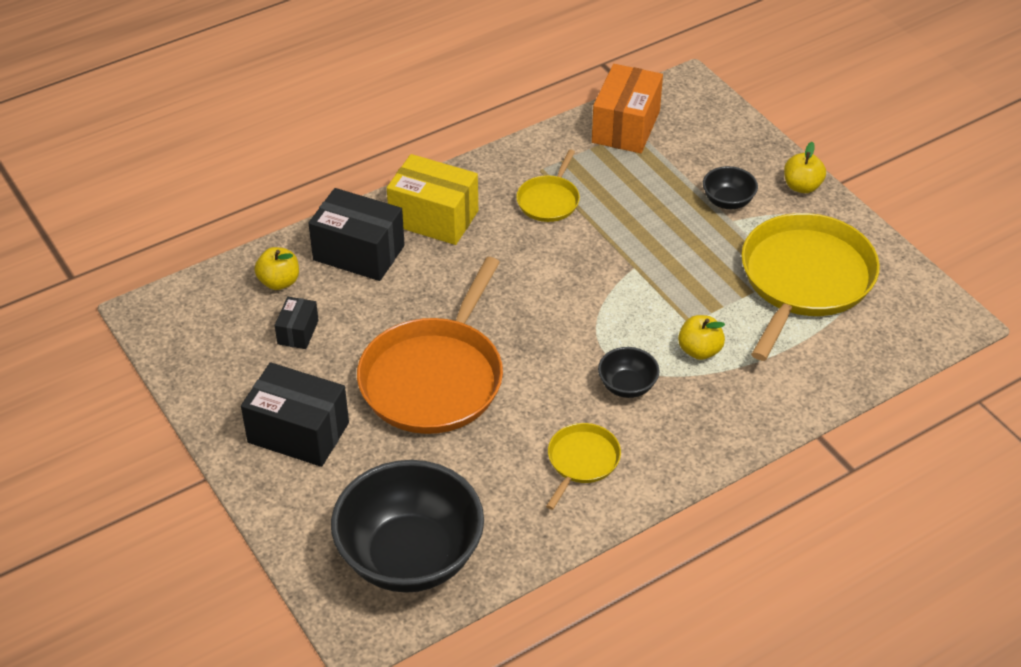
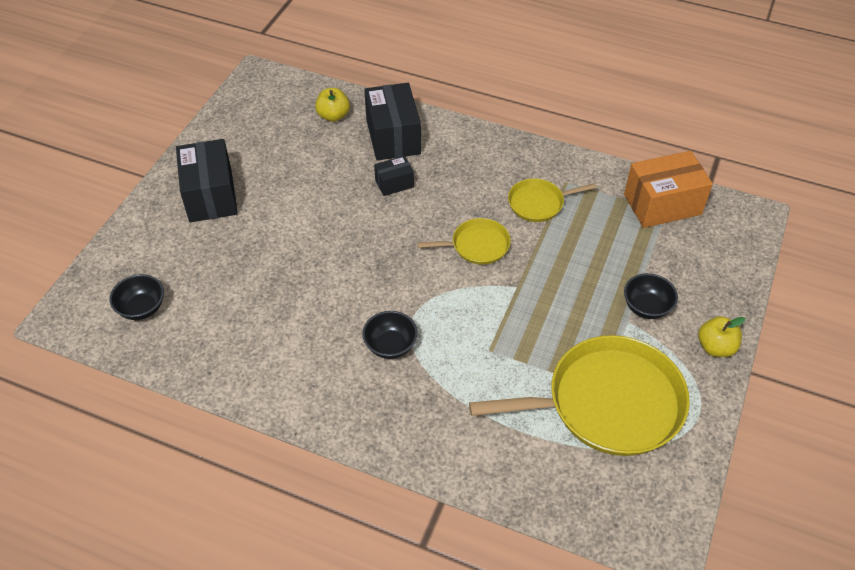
camera: 55 degrees right, 5 degrees up
black box [275,297,319,349] -> black box moved to [374,156,414,196]
black bowl [331,460,484,593] -> black bowl [109,274,164,320], size x0.45
orange pan [357,257,503,434] -> none
yellow box [387,154,478,245] -> none
yellow pan [546,423,621,510] -> yellow pan moved to [417,218,511,265]
yellow apple [678,315,725,360] -> none

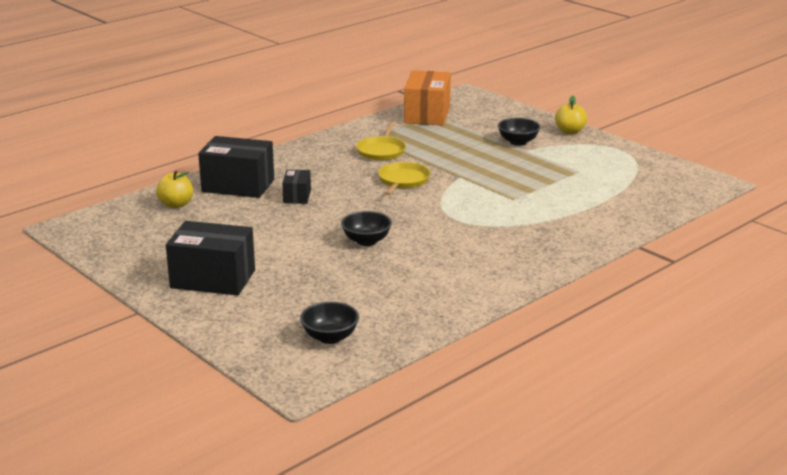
camera: 65 degrees left, 25 degrees down
black bowl [362,311,418,359] -> black bowl moved to [341,211,392,246]
yellow pan [469,335,690,456] -> none

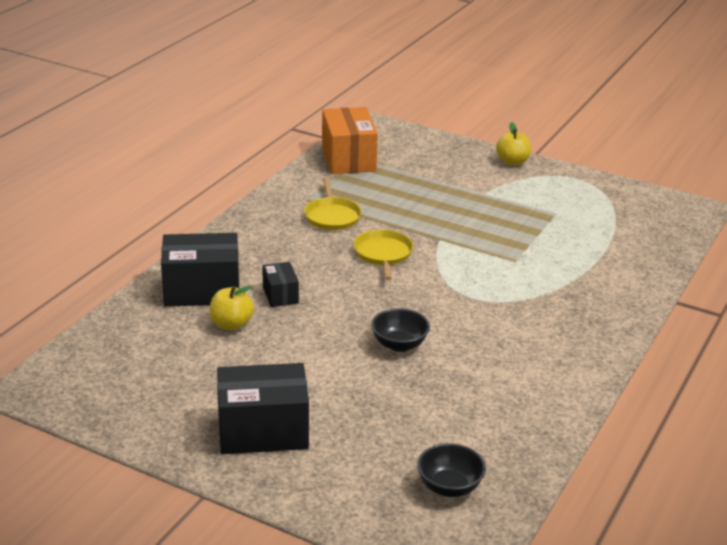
camera: 20 degrees left, 5 degrees up
yellow apple [156,170,193,208] -> yellow apple moved to [210,286,254,330]
black bowl [498,118,540,145] -> none

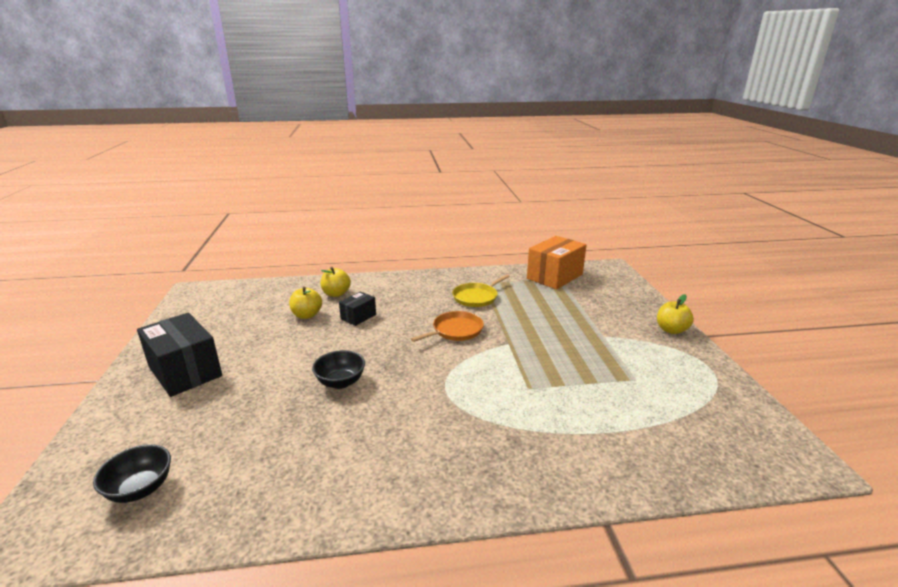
camera: 55 degrees right, 5 degrees down
black box [161,233,239,307] -> yellow apple [321,267,351,297]
yellow pan [353,230,413,280] -> orange pan [411,311,484,342]

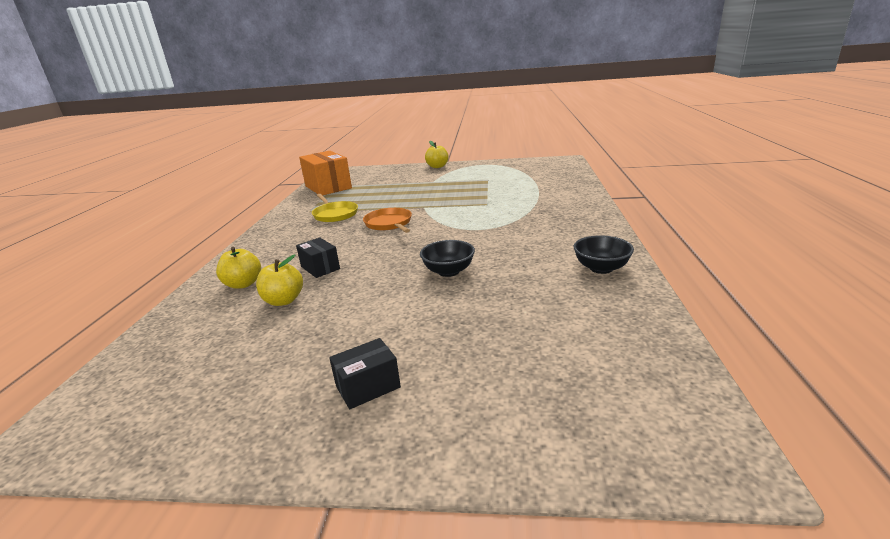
camera: 75 degrees left, 0 degrees up
black bowl [93,444,171,503] -> black bowl moved to [573,235,634,274]
black box [137,313,222,397] -> black box [329,338,401,409], size x0.52

